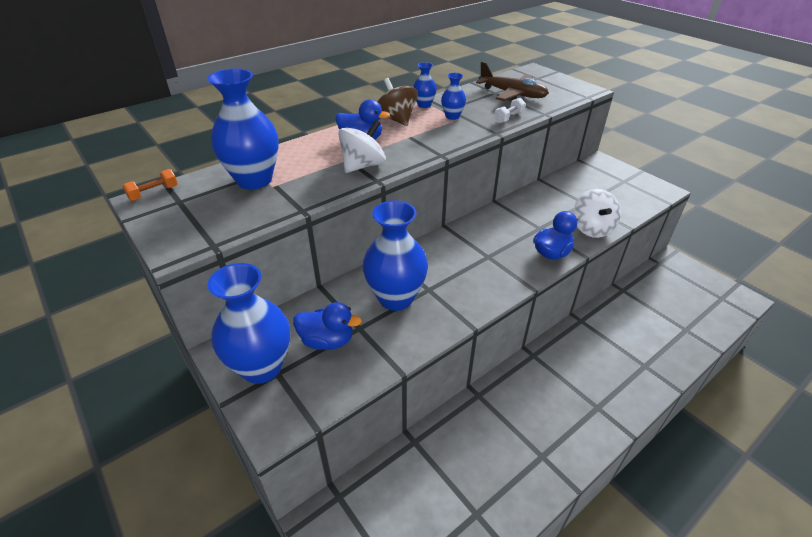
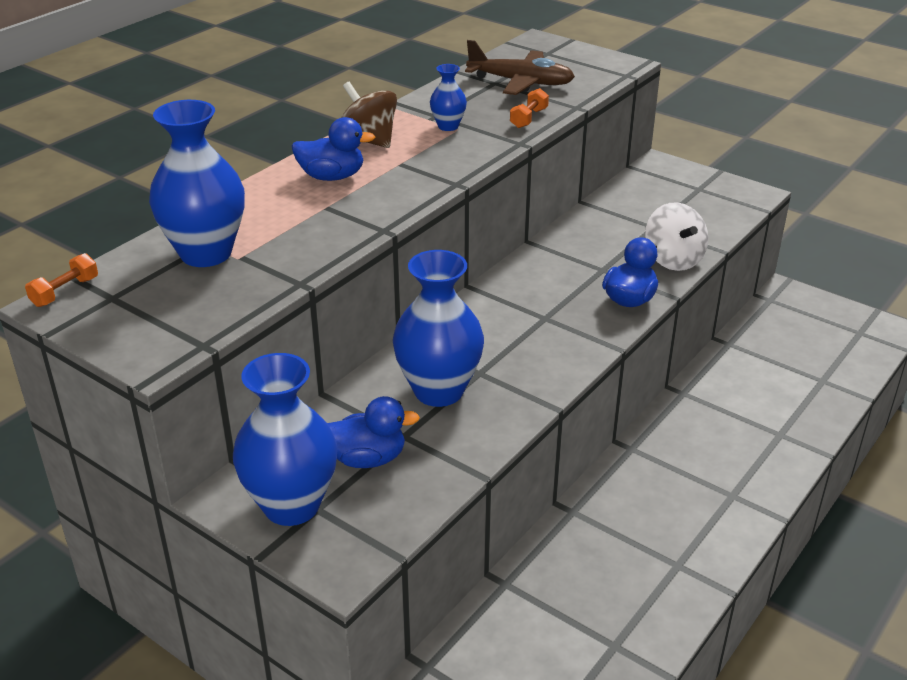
camera: 15 degrees left, 5 degrees down
white spinning top [338,120,386,173] -> none
blue vase [413,62,437,108] -> none
white dumbbell [494,98,526,123] -> orange dumbbell [510,88,549,128]

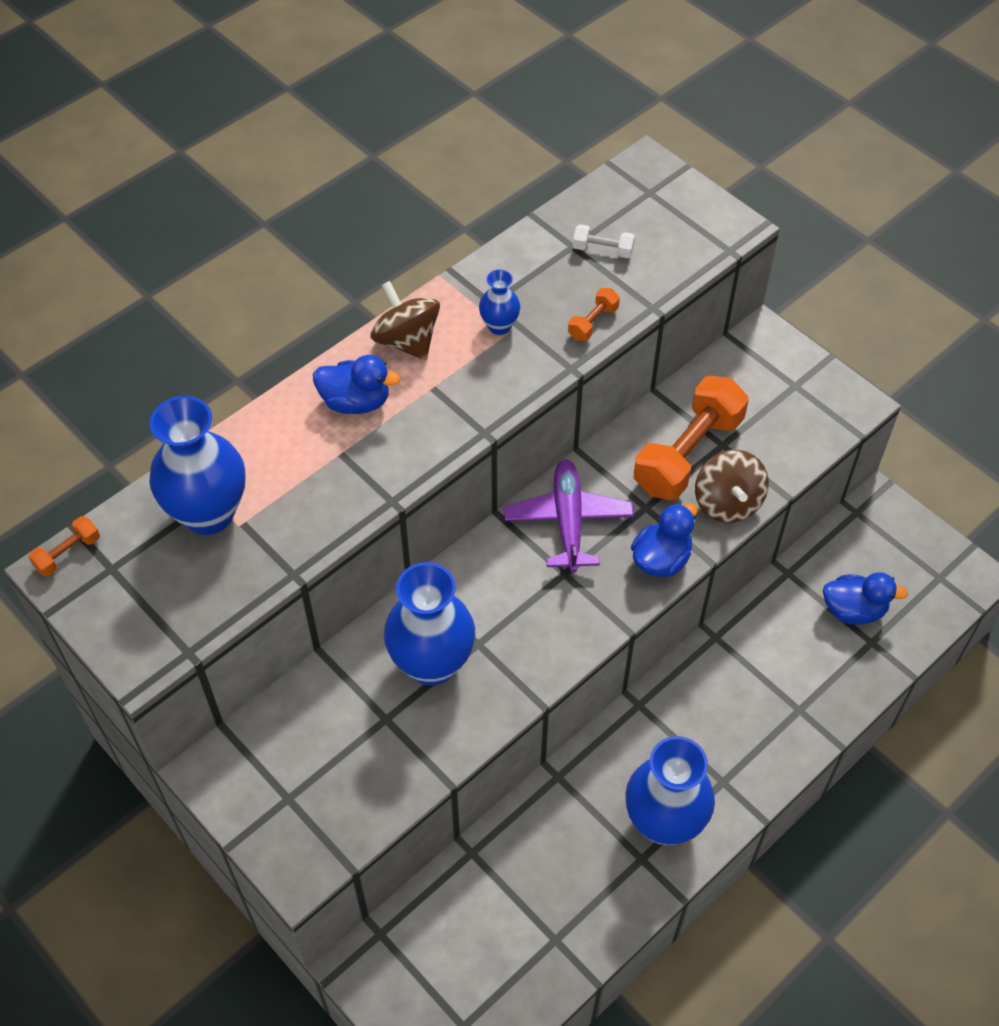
camera: 10 degrees right, 20 degrees up
blue vase [233,353,338,526] -> blue vase moved to [625,736,715,845]
blue duck [328,396,420,468] -> blue duck moved to [823,572,908,625]
brown plane [465,40,575,95] -> white dumbbell [573,224,635,258]
white spinning top [645,202,708,271] -> brown spinning top [695,450,769,523]
none -> purple plane [504,460,634,573]
none -> orange dumbbell [634,376,749,500]

